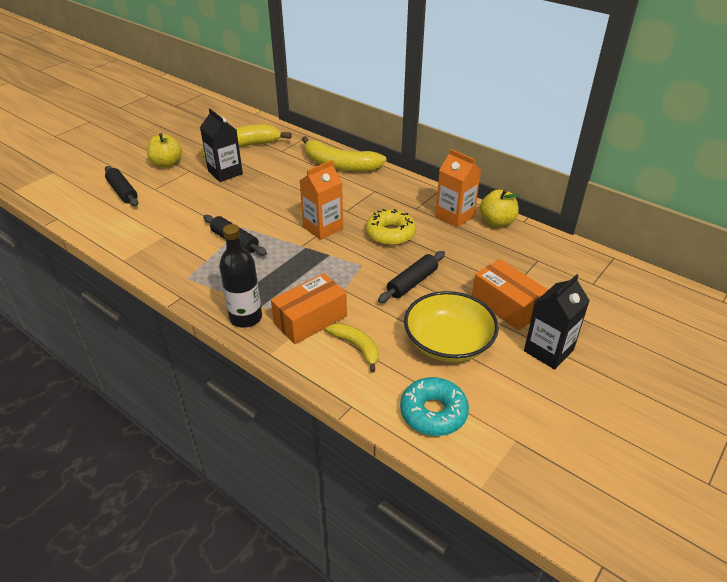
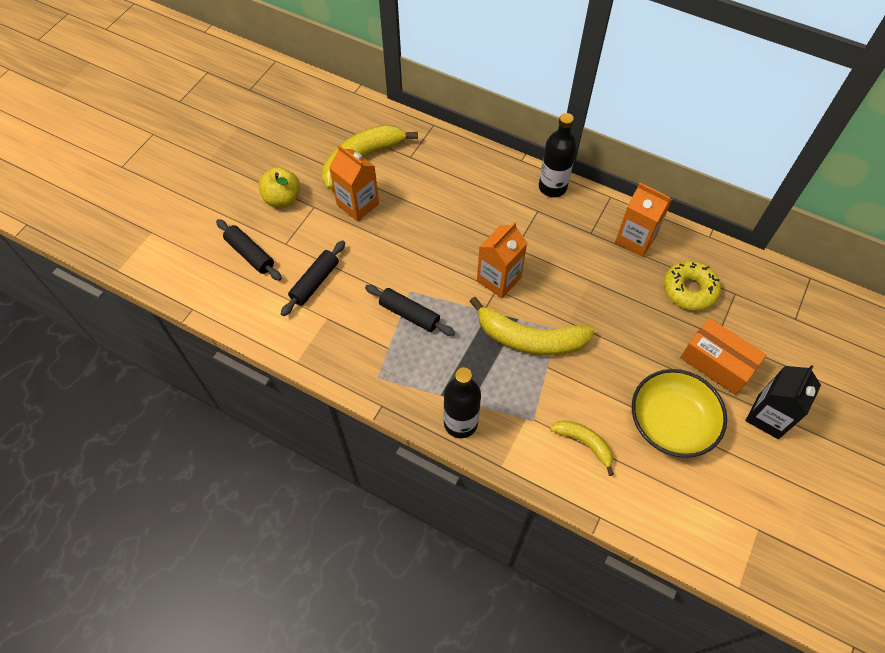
camera: 10 degrees left, 20 degrees up
black carton [200,109,243,182] -> orange carton [329,145,379,222]
orange box [271,273,347,344] -> none
yellow banana [302,136,387,172] -> yellow banana moved to [469,297,594,356]
yellow donut [366,209,416,246] -> yellow donut moved to [664,261,721,311]
black rolling pin [378,251,445,303] -> black rolling pin moved to [281,240,345,316]
turquoise donut [400,377,469,436] -> none
yellow apple [480,189,520,227] -> none
none -> black bottle [539,113,577,197]

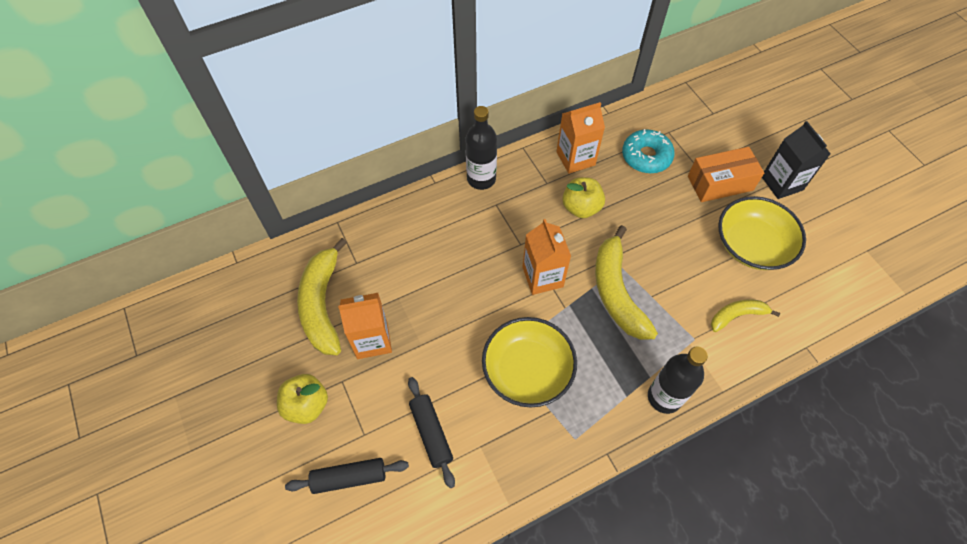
camera: 55 degrees left, 0 degrees up
black rolling pin [365,285,455,336] -> yellow bowl [482,317,577,408]
yellow banana [469,297,594,356] -> yellow banana turned 120 degrees clockwise [595,225,658,340]
yellow donut [664,261,721,311] -> turquoise donut [622,129,675,173]
none -> yellow apple [562,177,605,218]

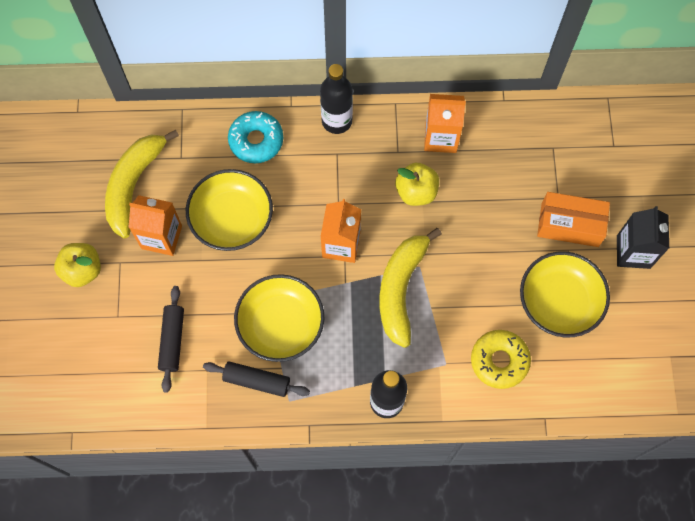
camera: 25 degrees right, 10 degrees up
black rolling pin [285,458,409,494] -> black rolling pin moved to [203,361,310,397]
turquoise donut [622,129,675,173] -> turquoise donut moved to [228,111,283,163]
yellow banana [711,300,780,332] -> yellow donut [471,330,531,389]
none -> yellow bowl [186,169,273,251]

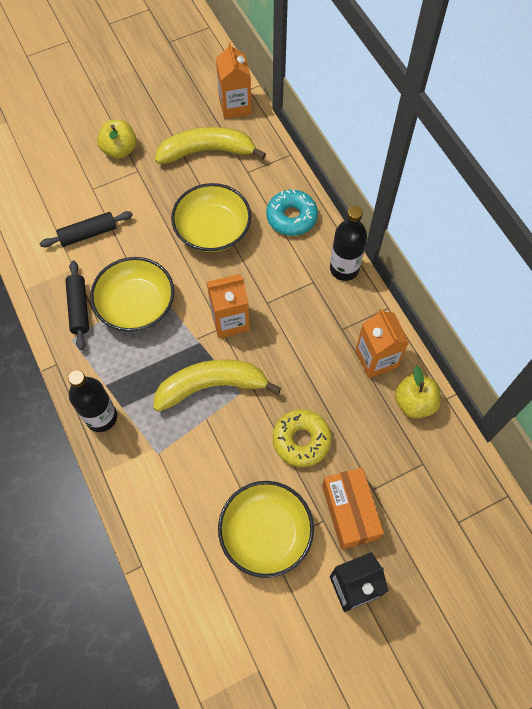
camera: 65 degrees right, 5 degrees down
orange carton [129,195,182,256] -> orange carton moved to [216,42,252,119]
yellow apple [395,163,439,206] -> yellow apple moved to [395,365,441,418]
yellow donut [471,330,531,389] -> yellow donut moved to [273,409,332,467]

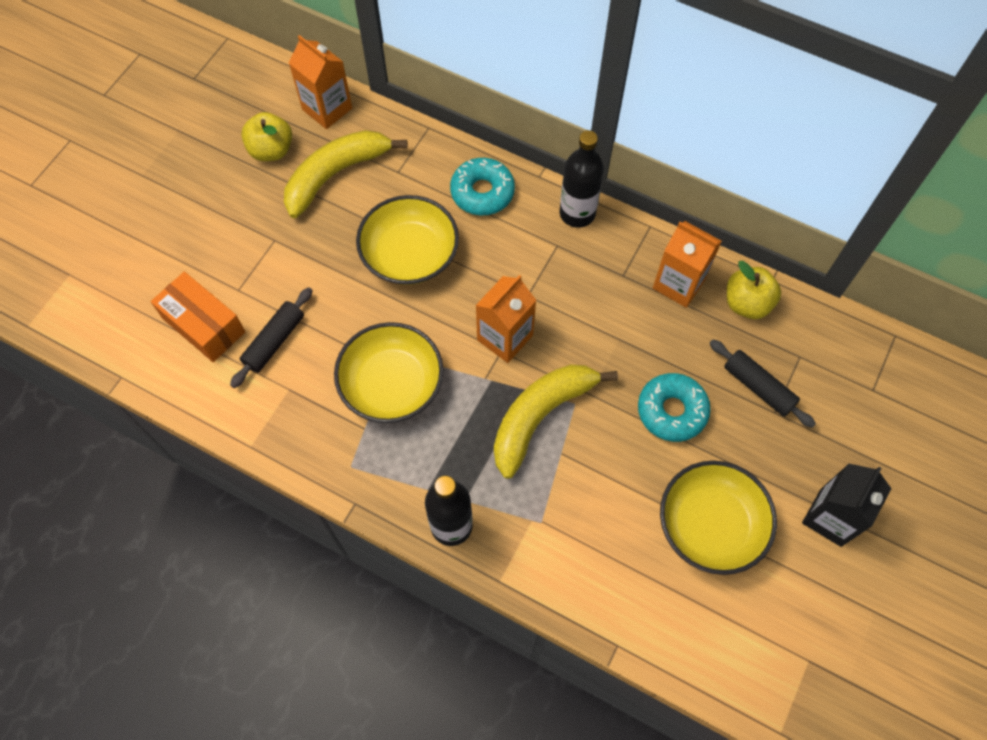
camera: 35 degrees left, 0 degrees up
black rolling pin [65,260,89,350] -> black rolling pin moved to [710,340,816,428]
yellow apple [97,120,137,159] -> yellow apple moved to [241,112,292,161]
yellow donut [273,409,332,467] -> turquoise donut [638,373,711,442]
orange box [322,468,384,549] -> orange box moved to [151,272,245,362]

